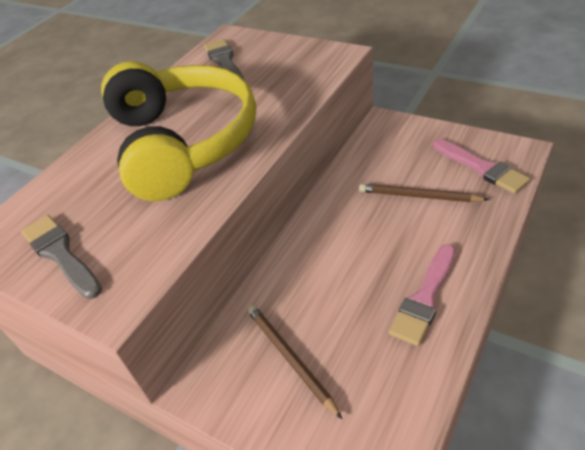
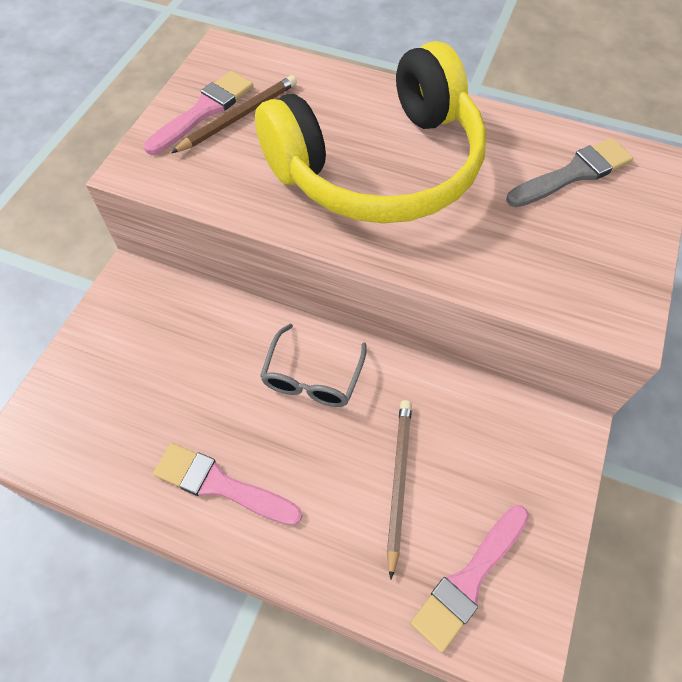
camera: 75 degrees right, 15 degrees up
grey brush [21,215,102,299] -> pink brush [144,71,253,155]
brown pencil [247,304,342,419] -> brown pencil moved to [171,75,297,153]
none -> grey glasses [260,324,367,407]

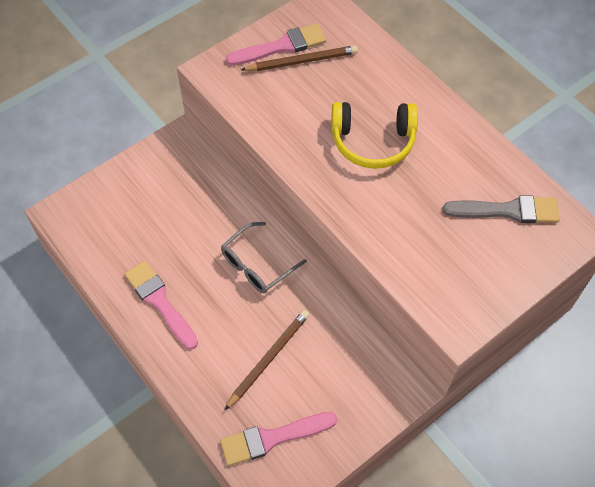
camera: 30 degrees right, 0 degrees up
yellow headphones [255,41,486,223] -> yellow headphones [331,102,418,169], size x0.54

